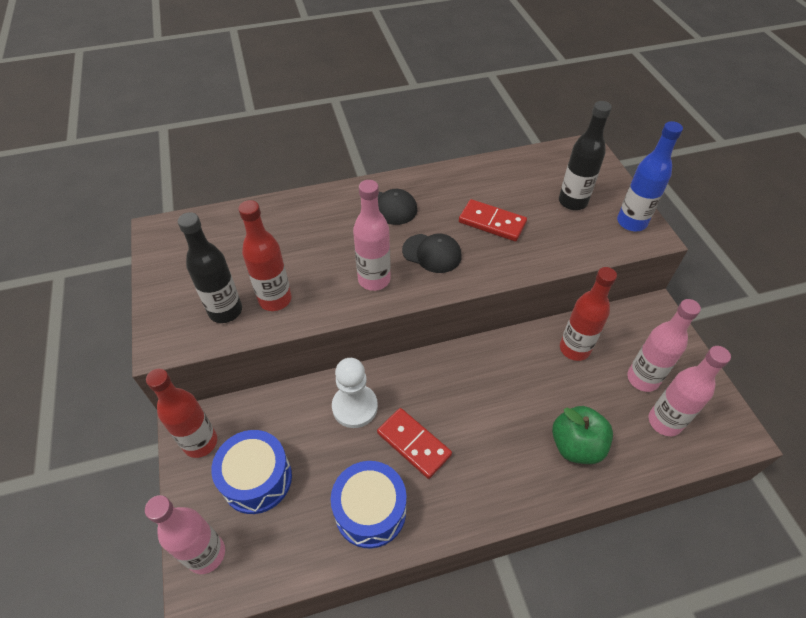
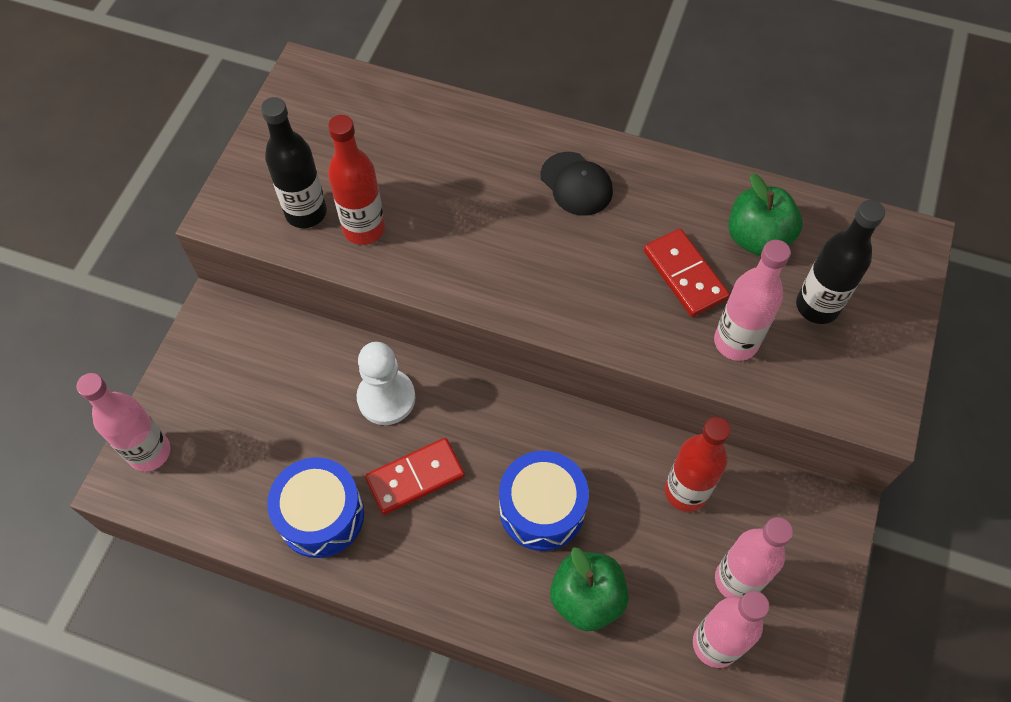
camera: 35 degrees right, 10 degrees up
red bottle [146,368,217,458] -> none
blue drum [211,430,292,514] -> blue drum moved to [499,451,589,551]
pink bottle [353,180,391,291] -> pink bottle moved to [714,240,791,361]
red domino [377,408,452,479] -> red domino turned 75 degrees clockwise [365,438,465,515]
black cap [402,234,462,273] -> none
blue bottle [617,121,683,231] -> none
none -> green apple [728,173,802,256]

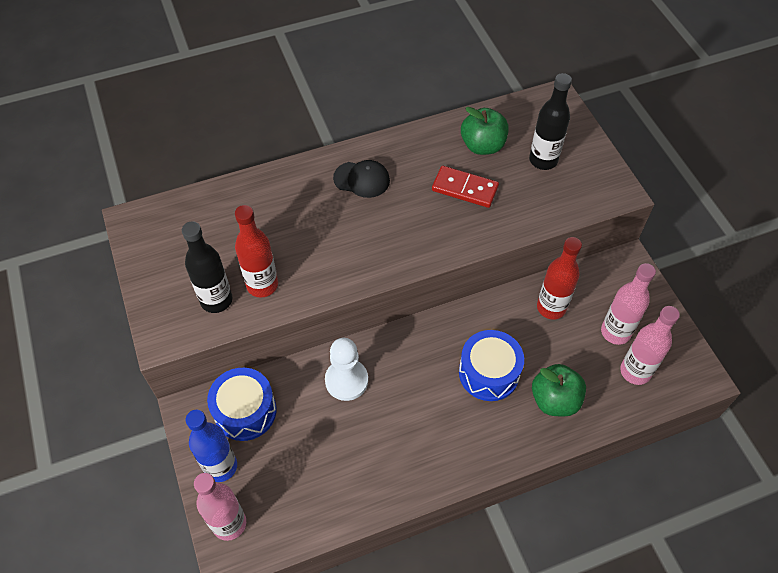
camera: 40 degrees left, 5 degrees down
blue drum [267,457,364,558] -> blue drum moved to [207,368,277,441]
red domino [365,438,465,515] -> none
pink bottle [714,240,791,361] -> none
none -> blue bottle [186,410,237,482]

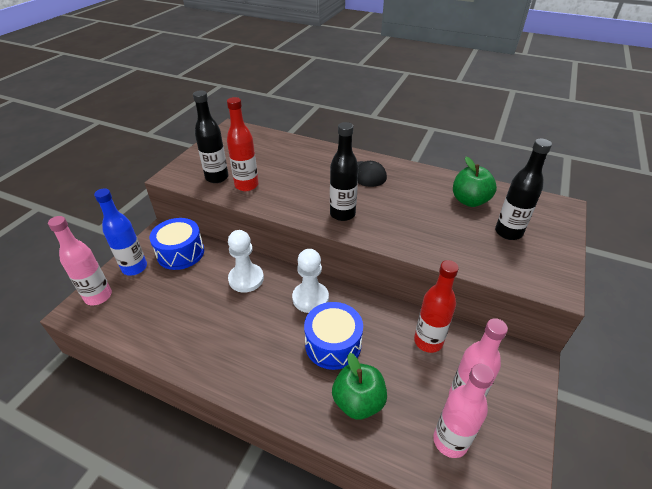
camera: 45 degrees right, 15 degrees down
red domino [432,166,499,208] -> none
none -> white pawn [292,249,329,313]
none -> black bottle [330,122,358,221]

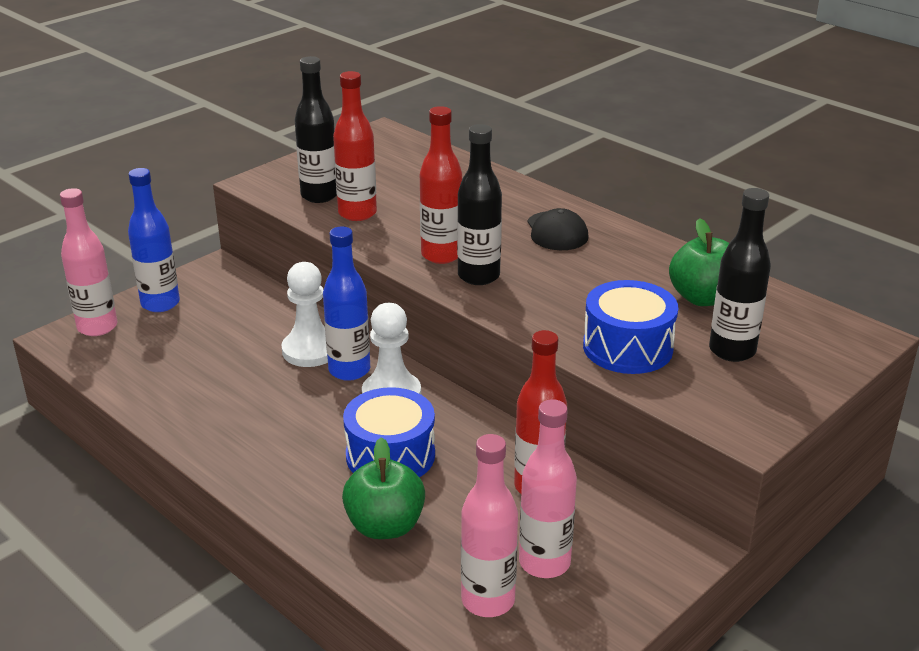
camera: 20 degrees right, 10 degrees down
blue drum [149,218,204,270] -> blue drum moved to [583,280,678,374]
none -> blue bottle [323,226,370,381]
none -> red bottle [420,106,462,264]

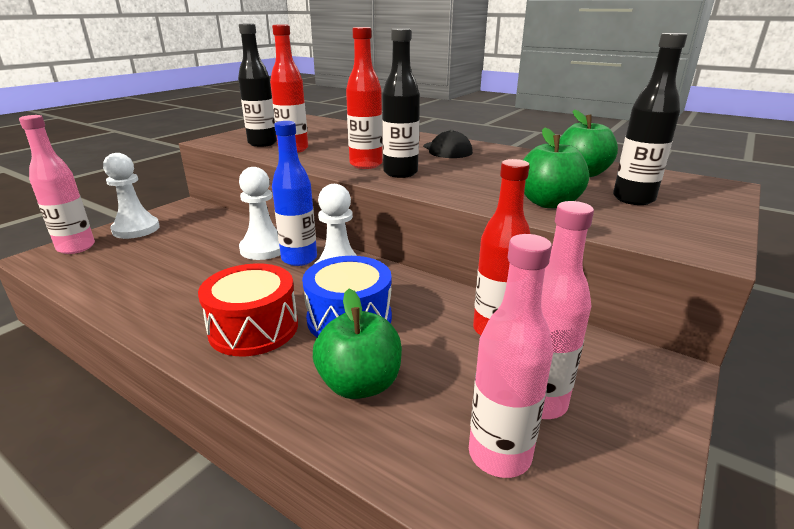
camera: 10 degrees left, 5 degrees down
blue bottle [128,168,180,312] -> white pawn [103,153,160,239]
blue drum [583,280,678,374] -> green apple [523,128,589,208]
none -> red drum [198,263,298,356]

